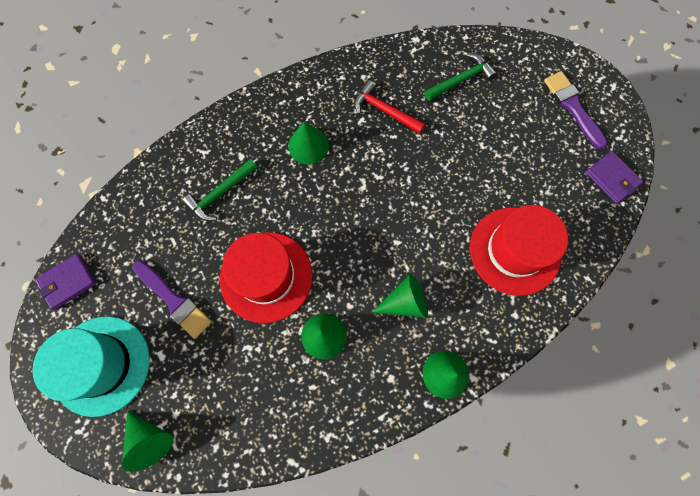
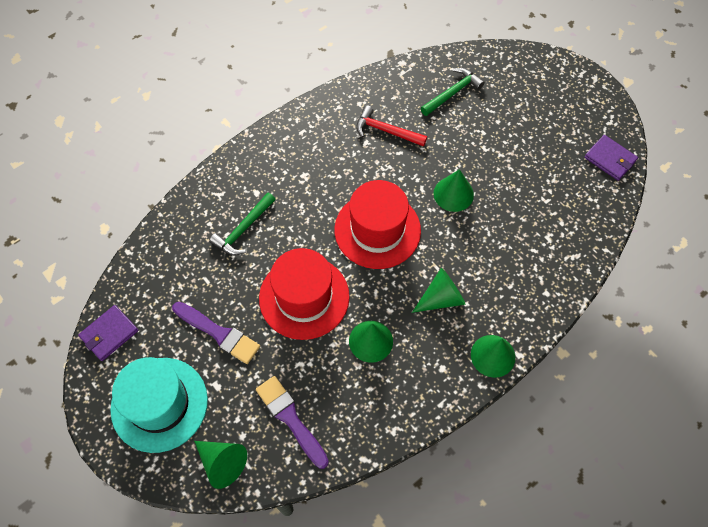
camera: 10 degrees left, 10 degrees down
green cone [288,121,329,164] -> green cone moved to [434,169,474,212]
red hat [470,205,568,296] -> red hat moved to [334,180,421,269]
purple brush [544,71,607,150] -> purple brush moved to [256,376,329,469]

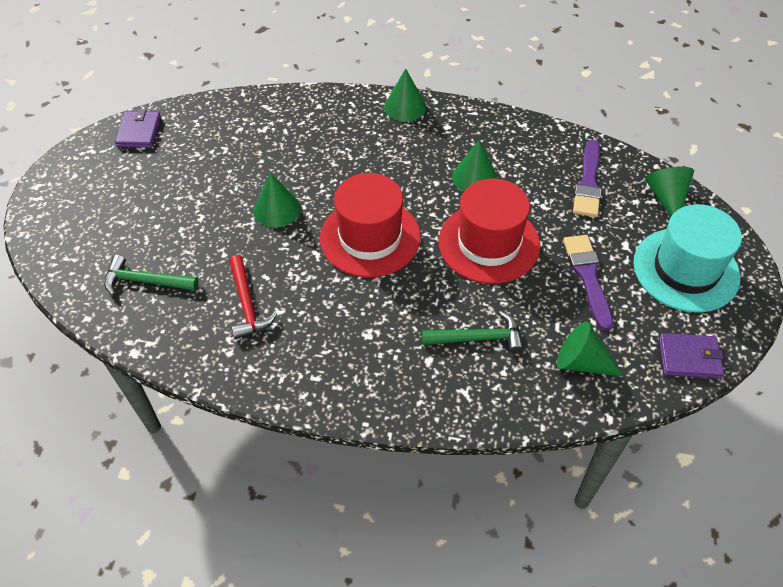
camera: 130 degrees left, 10 degrees down
green cone [412,268,466,313] -> green cone moved to [557,322,624,377]

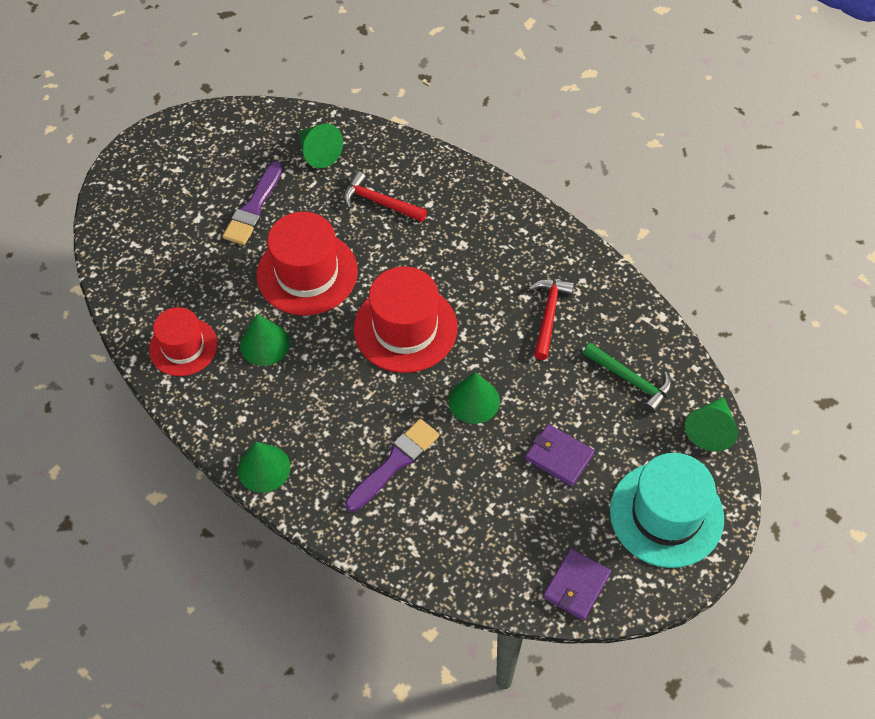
camera: 150 degrees left, 5 degrees up
green hammer [422,310,524,354] -> red hammer [343,171,427,222]
purple brush [573,140,602,217] -> purple brush moved to [345,419,439,512]
turquoise hat [633,204,742,313] -> turquoise hat moved to [610,453,724,568]
green cone [645,167,694,217] -> green cone moved to [685,397,738,452]
purple wallet [659,333,724,379] -> purple wallet moved to [525,424,595,486]
none -> red hat [149,307,217,376]

